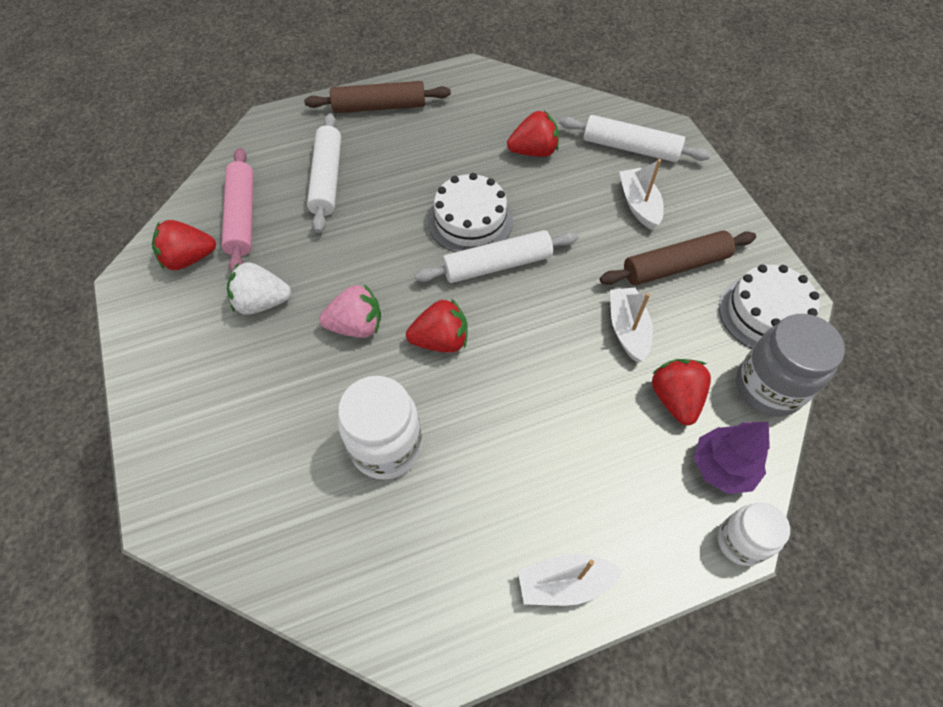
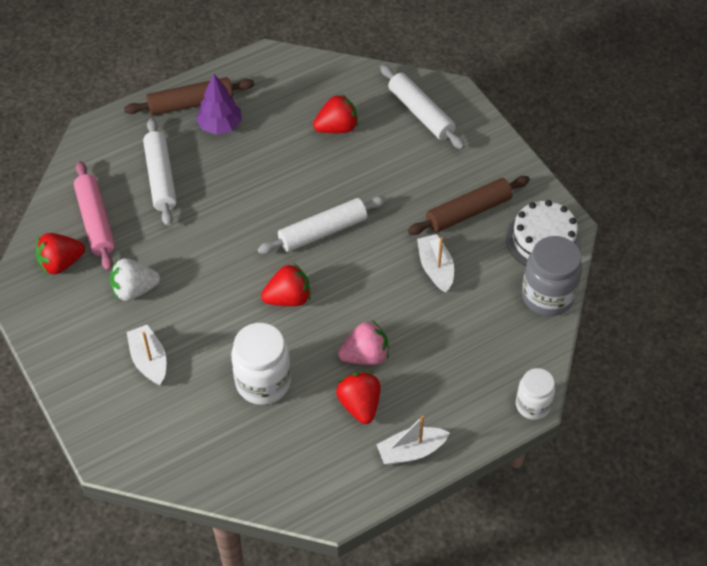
camera: 10 degrees left, 5 degrees down
pink strawberry [319,284,381,338] -> pink strawberry moved to [338,321,389,365]
white cake [428,173,513,252] -> none
white rolling pin [559,115,711,162] -> white rolling pin turned 45 degrees clockwise [380,65,465,149]
white boat [619,159,664,230] -> white boat moved to [127,325,166,385]
red strawberry [652,359,711,425] -> red strawberry moved to [336,372,380,424]
purple tree [694,422,770,494] -> purple tree moved to [196,74,242,135]

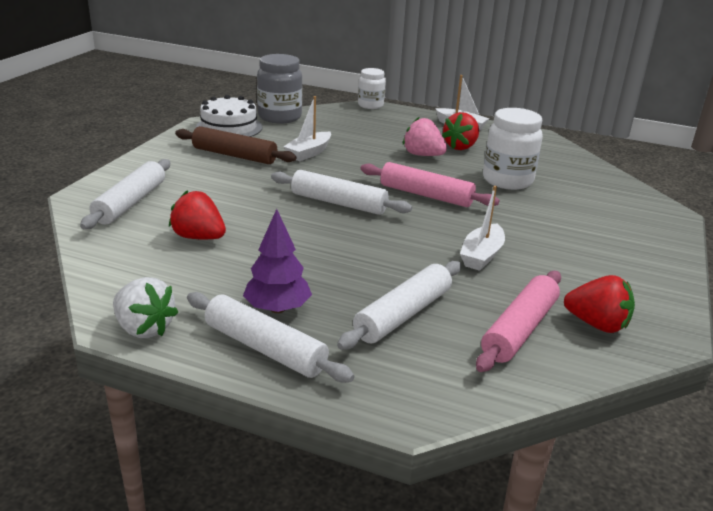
camera: 130 degrees left, 25 degrees down
white strawberry [110,258,160,301] -> white strawberry moved to [113,277,178,338]
brown rolling pin [124,77,254,116] -> white rolling pin [187,292,354,383]
white boat [127,325,166,385] -> white boat moved to [460,186,505,271]
red strawberry [261,263,311,306] -> pink rolling pin [360,162,499,207]

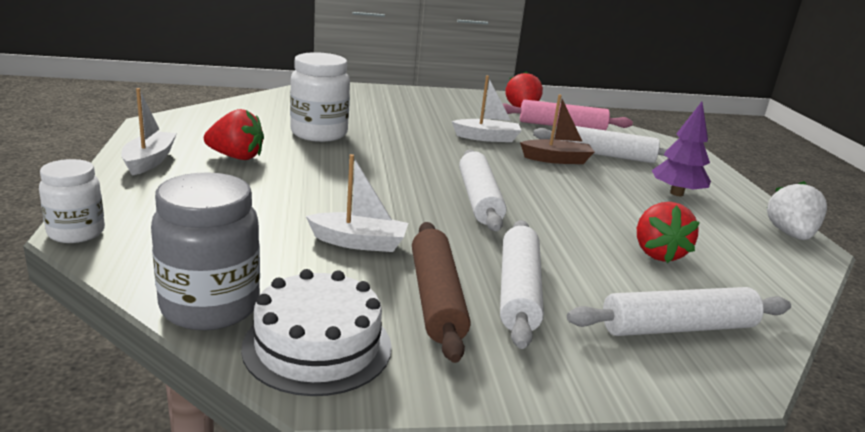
camera: 120 degrees left, 5 degrees down
white rolling pin [187,292,354,383] -> white rolling pin moved to [500,220,544,349]
pink rolling pin [360,162,499,207] -> none
pink strawberry [403,117,447,156] -> none
none -> brown boat [520,94,594,164]

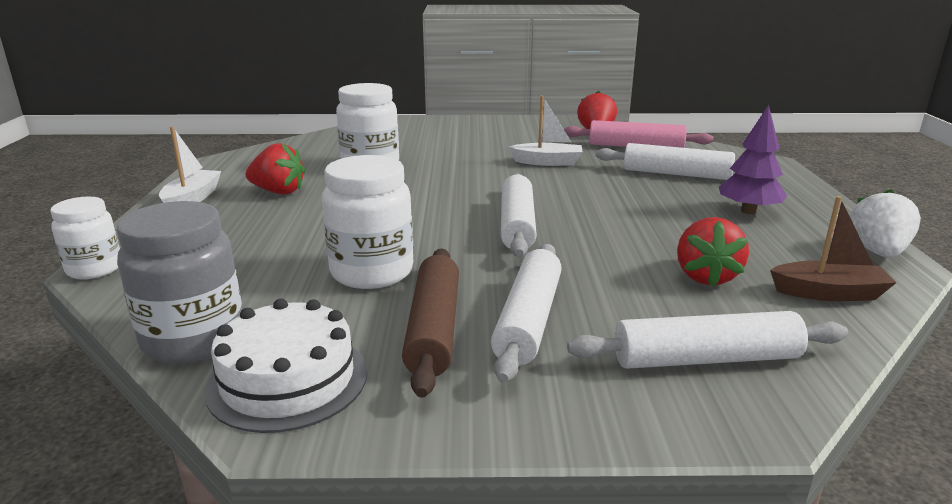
camera: 10 degrees right, 0 degrees up
white boat [306,154,408,252] -> white jar [322,155,413,289]
brown boat [520,94,594,164] -> brown boat moved to [770,196,897,301]

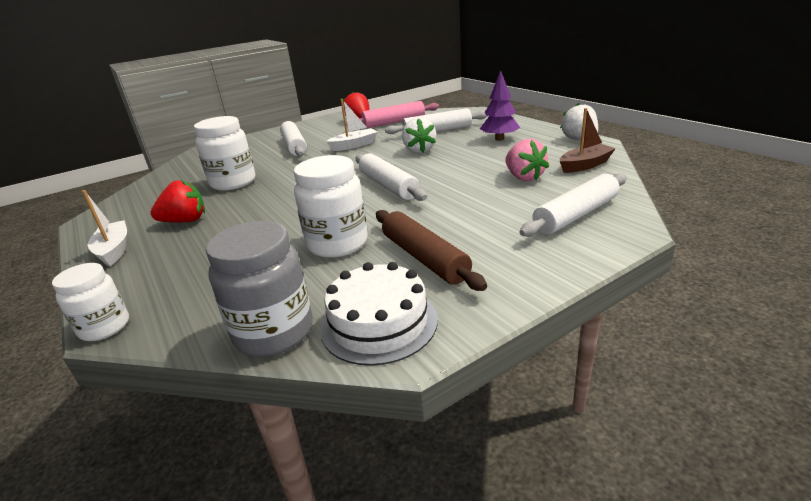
camera: 30 degrees left, 5 degrees up
white rolling pin [491,244,562,383] -> white rolling pin moved to [280,121,307,156]
red strawberry [677,217,749,287] -> pink strawberry [505,139,549,181]
none -> white strawberry [402,118,436,153]

